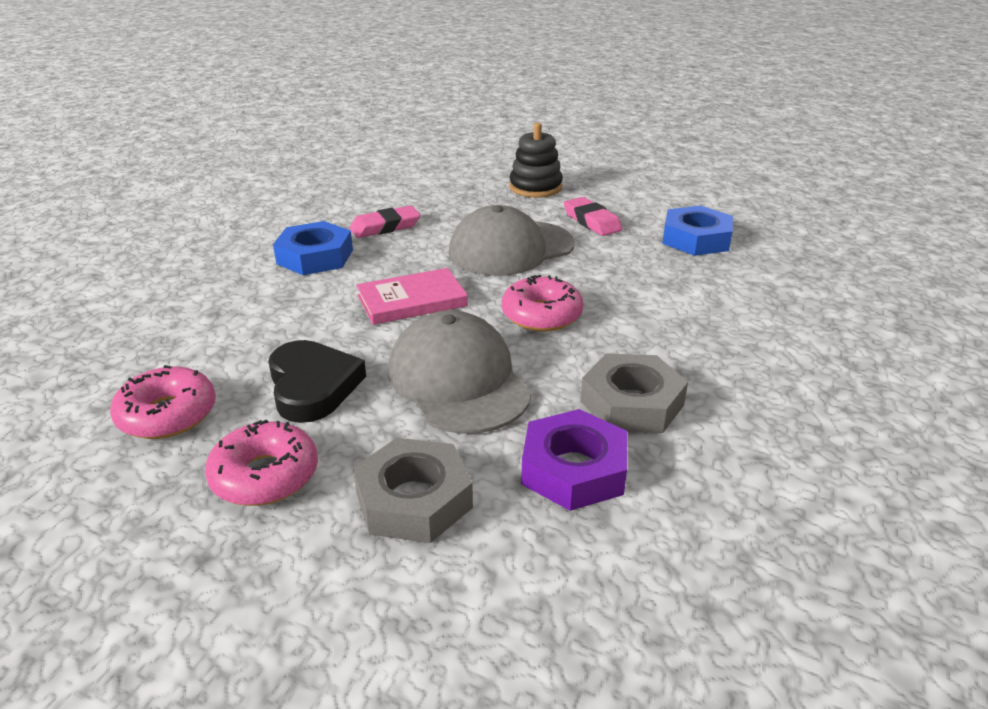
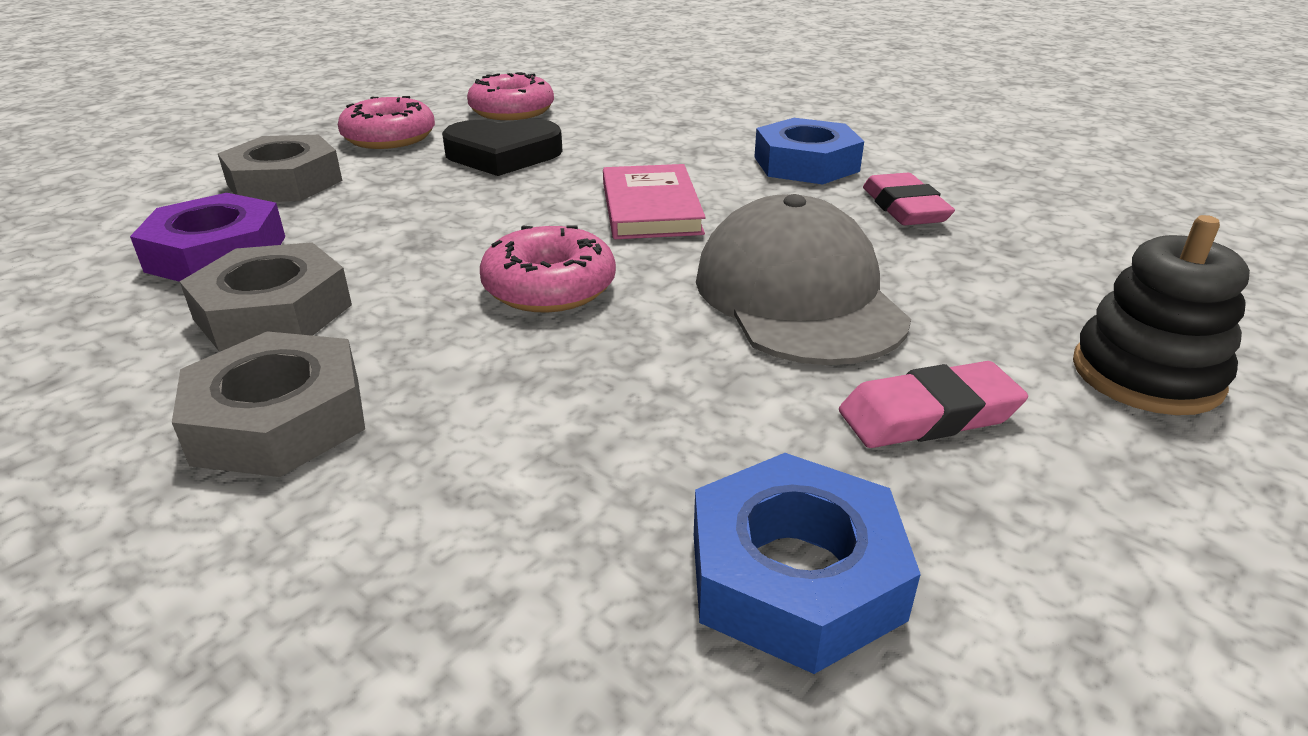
camera: 105 degrees right, 0 degrees up
grey cap [388,310,532,434] -> none
none -> grey nut [172,331,365,477]

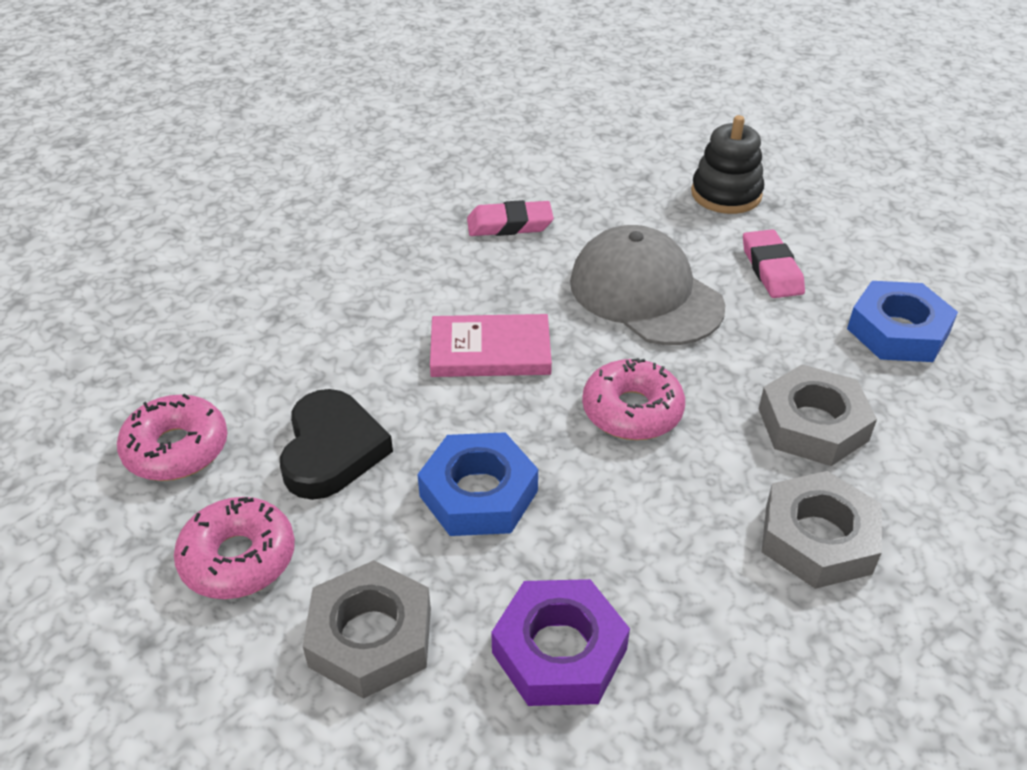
camera: 85 degrees left, 10 degrees up
grey nut [179,242,352,351] -> grey nut moved to [759,364,877,466]
grey cap [696,194,911,365] -> grey cap turned 60 degrees clockwise [570,225,725,345]
blue nut [754,118,864,184] -> blue nut moved to [417,432,538,536]

